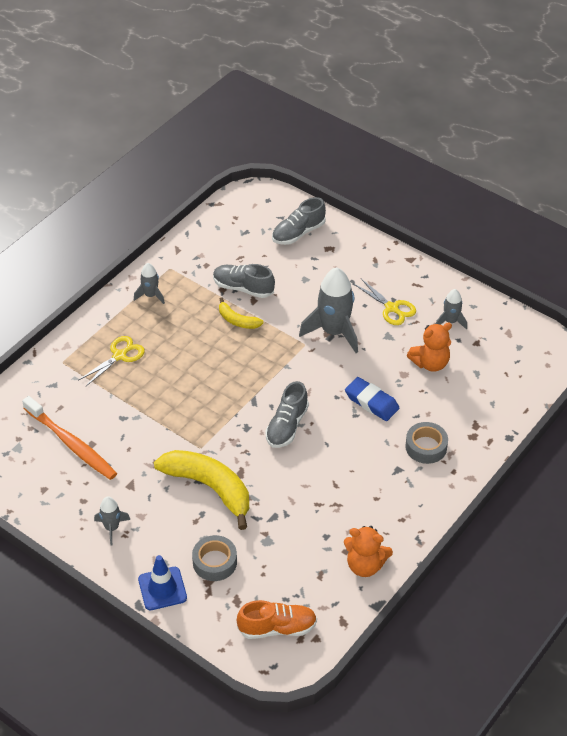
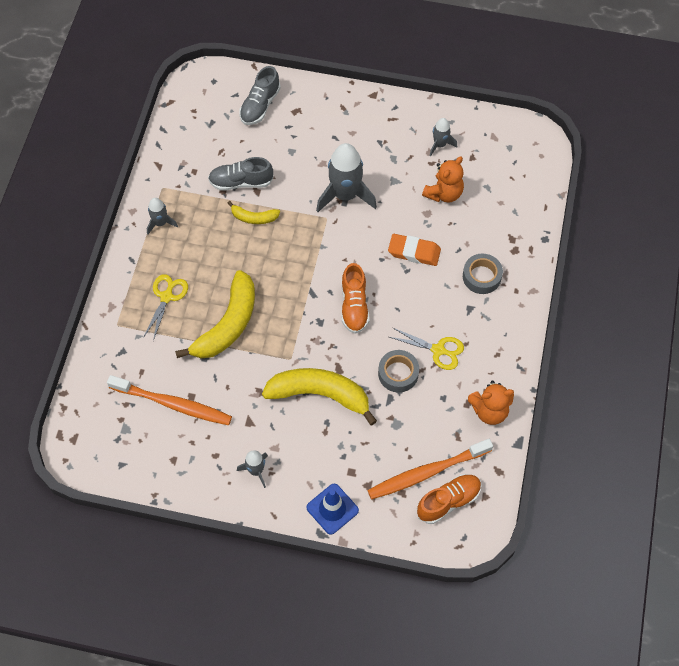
camera: 25 degrees left, 15 degrees up
grey tape [192,535,237,581] -> grey tape moved to [378,350,419,392]
grey shoe [265,381,309,448] -> orange shoe [342,263,369,334]
blue eraser [345,377,399,421] -> orange eraser [388,234,441,266]
yellow scissors [354,279,416,325] -> yellow scissors moved to [389,328,464,370]
none -> yellow banana [175,270,255,359]
none -> orange toothbrush [367,439,493,499]

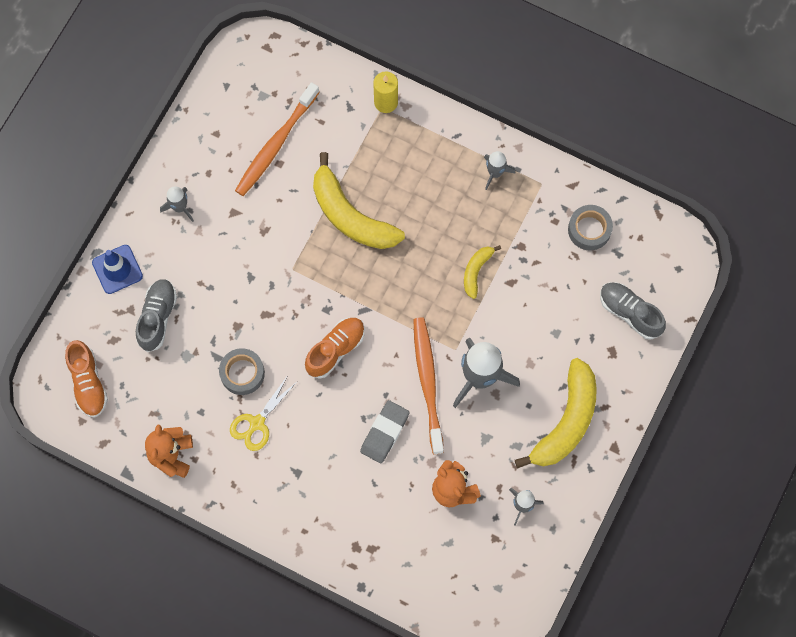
camera: 105 degrees right, 10 degrees up
yellow scissors [143,274,188,341] -> none
grey shoe [208,157,273,191] -> grey shoe moved to [136,279,177,352]
yellow banana [262,368,377,425] -> yellow banana moved to [515,358,597,468]
orange shoe [342,263,369,334] -> orange shoe turned 120 degrees clockwise [305,318,365,379]
orange toothbrush [367,439,493,499] -> orange toothbrush moved to [413,317,444,454]
orange eraser [388,234,441,266] -> grey eraser [360,400,409,463]
grey tape [463,254,503,294] -> grey tape moved to [568,205,613,250]
none -> yellow candle [373,71,398,113]

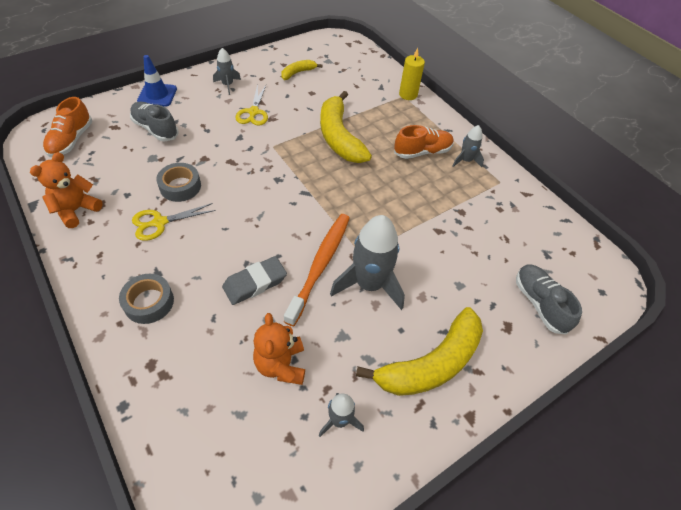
camera: 25 degrees right, 20 degrees down
grey shoe [136,279,177,352] -> grey shoe turned 90 degrees counterclockwise [130,102,179,141]
orange toothbrush [235,82,320,196] -> none
orange shoe [305,318,365,379] -> orange shoe moved to [394,125,454,159]
yellow banana [464,245,501,299] -> yellow banana moved to [281,60,322,80]
grey tape [568,205,613,250] -> grey tape moved to [119,274,174,324]
none -> yellow scissors [236,84,268,126]

